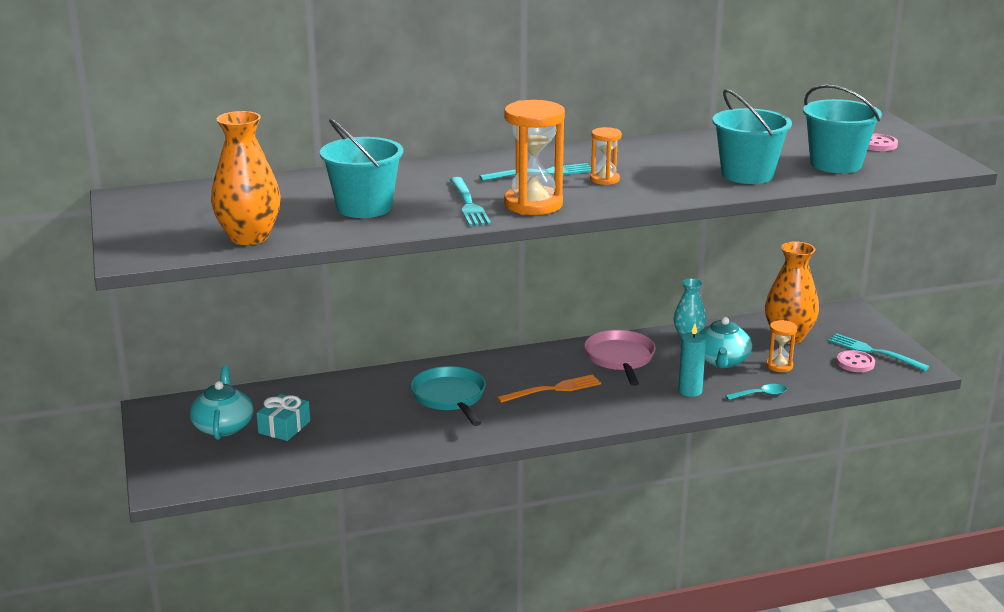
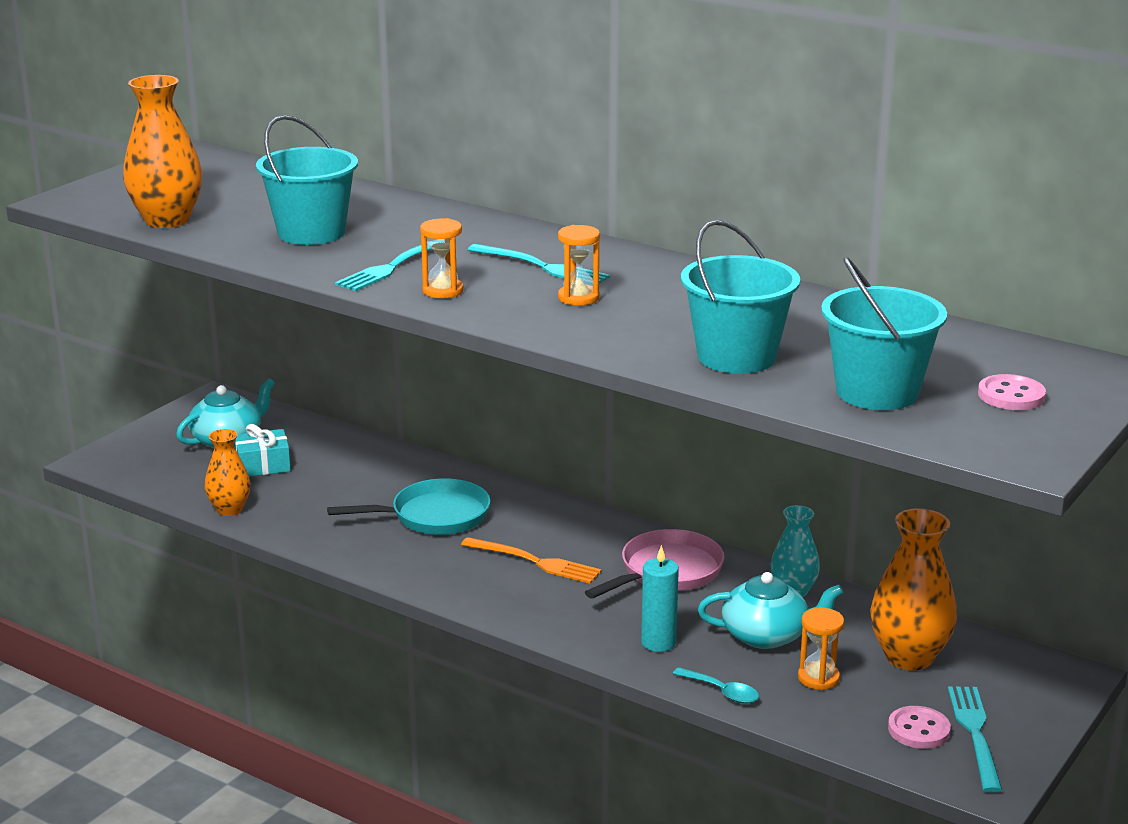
camera: 50 degrees right, 0 degrees up
turquoise pan [411,366,486,426] -> turquoise pan turned 45 degrees clockwise [327,478,490,535]
orange hourglass [504,100,565,215] -> orange hourglass [420,218,464,298], size x0.53
turquoise teapot [699,317,752,368] -> turquoise teapot turned 150 degrees counterclockwise [698,572,844,649]
none -> orange vase [205,429,251,516]

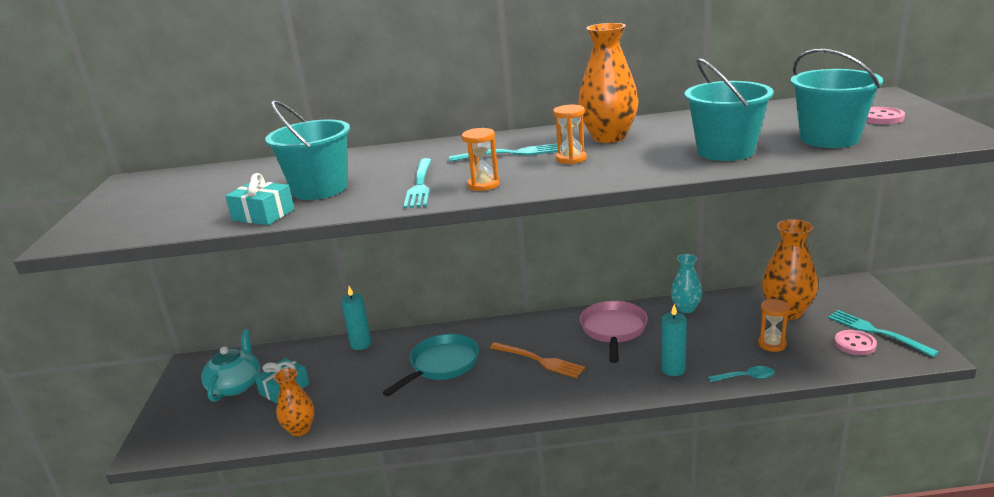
camera: 35 degrees left, 0 degrees up
orange vase [123,75,202,228] -> orange vase moved to [578,23,639,143]
orange fork [461,537,602,584] -> orange fork turned 45 degrees clockwise [490,342,585,378]
turquoise teapot [698,572,844,649] -> none
none -> turquoise gift [225,173,294,225]
none -> turquoise candle [341,286,372,350]

